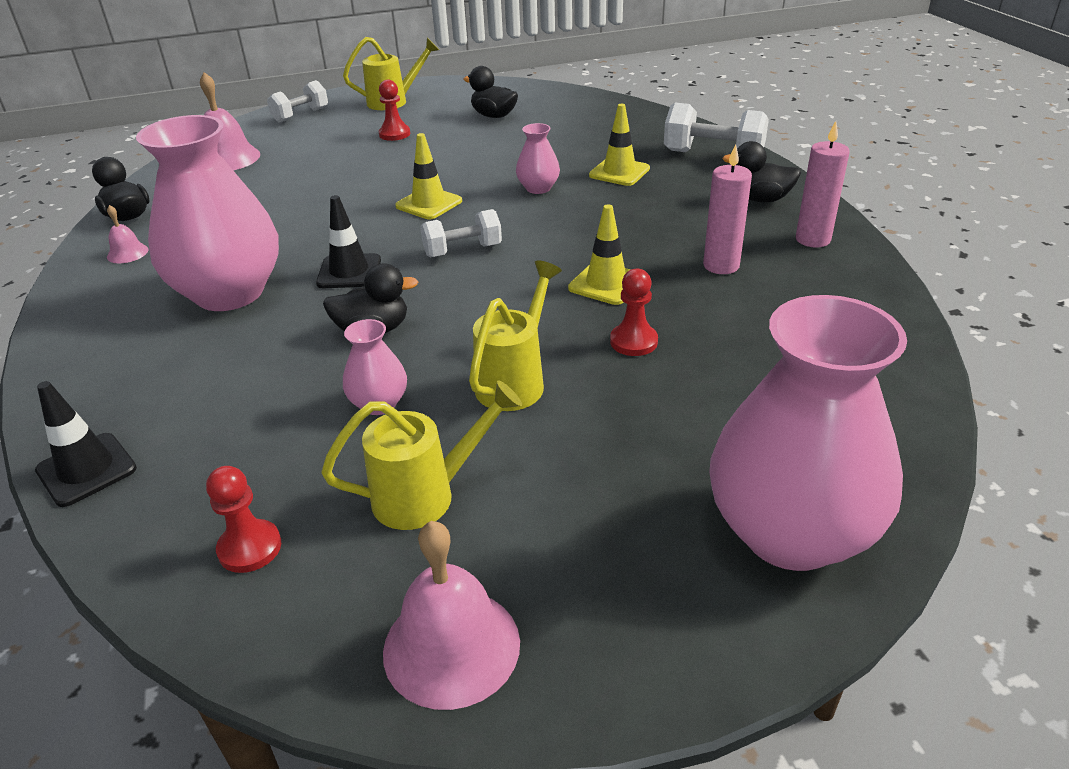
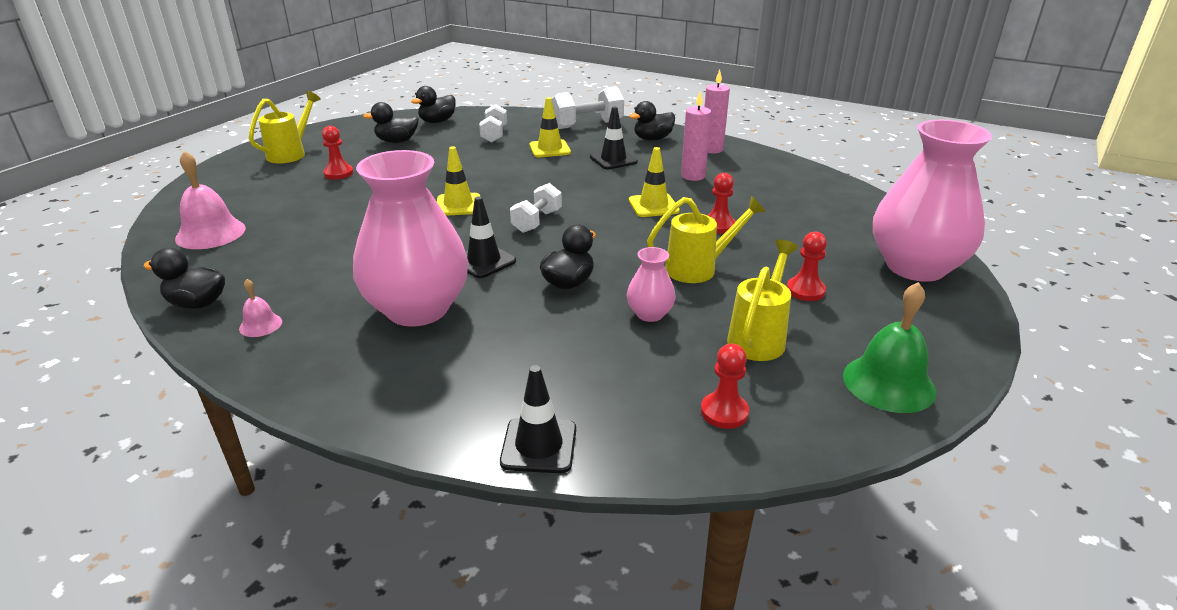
camera: 45 degrees left, 5 degrees down
white dumbbell [267,80,328,123] -> white dumbbell moved to [479,104,507,143]
pink bell [383,521,520,710] -> green bell [843,282,936,413]
yellow watering can [469,260,562,411] -> yellow watering can turned 90 degrees clockwise [647,196,766,283]
pink vase [516,123,560,194] -> none
none -> black duck [411,86,456,123]
none -> black traffic cone [590,107,638,169]
none -> red pawn [787,232,827,301]

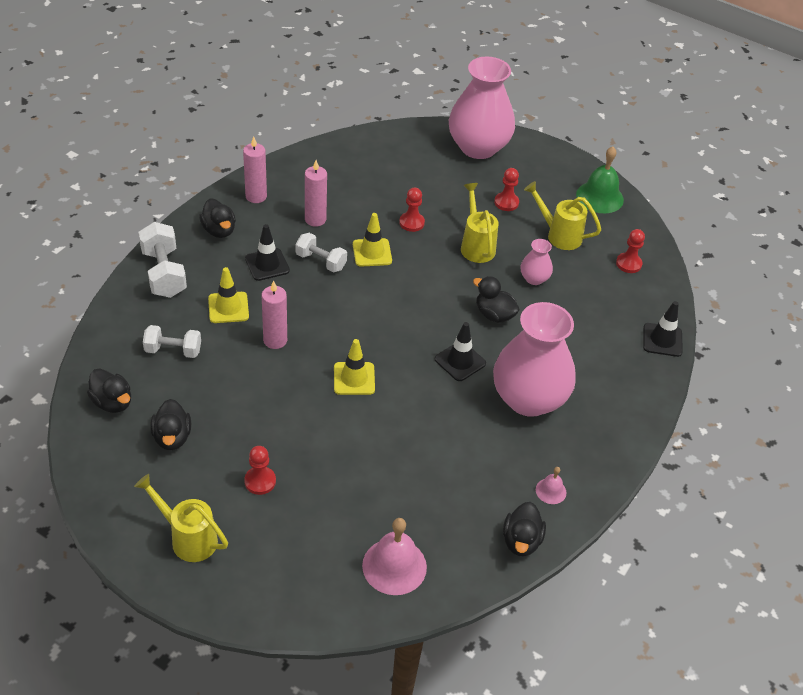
camera: 90 degrees left, 15 degrees up
white dumbbell [510,183,562,233] -> white dumbbell moved to [296,233,347,273]
none -> pink candle [261,281,287,349]

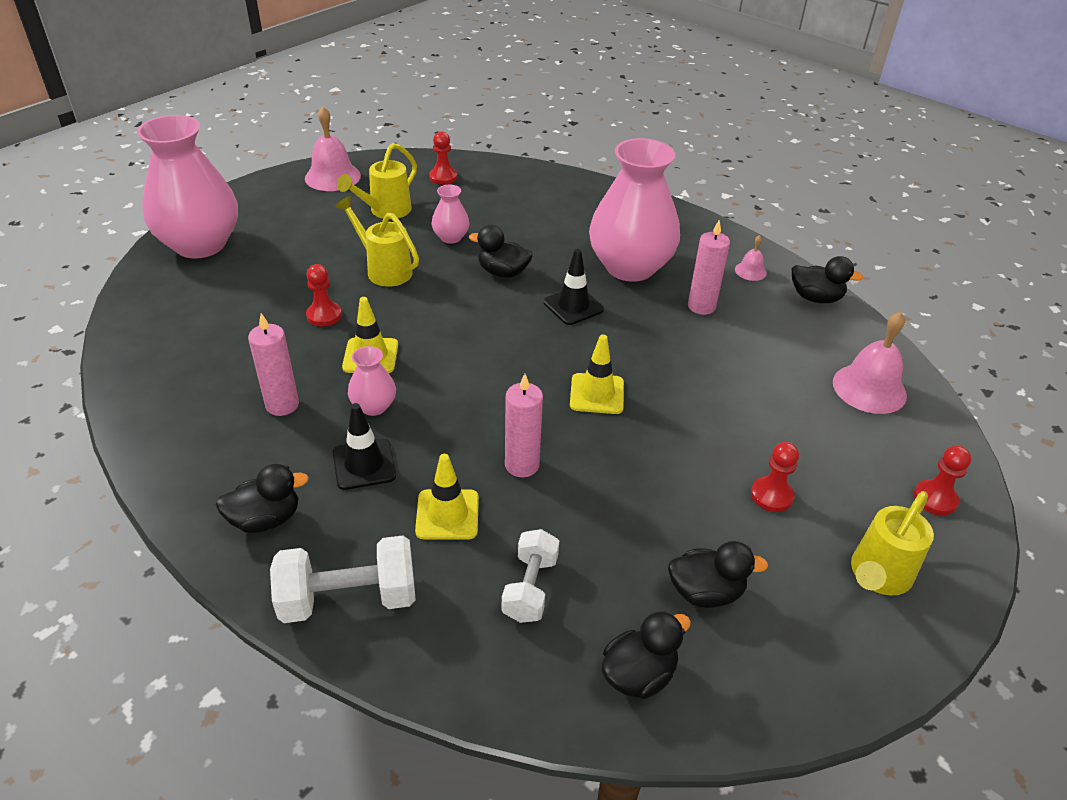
camera: 80 degrees left, 5 degrees down
pink candle [243,136,267,203] -> pink candle moved to [688,220,730,315]
white dumbbell [296,233,347,273] -> pink vase [348,346,396,416]
yellow watering can [461,183,499,263] -> yellow watering can turned 45 degrees clockwise [335,196,419,287]
black duck [473,276,520,323] -> black duck turned 60 degrees clockwise [469,225,533,277]
red pawn [494,168,519,211] -> red pawn moved to [914,445,971,515]
green bell [576,146,624,213] -> pink bell [305,106,361,191]
black traffic cone [643,301,683,357] -> none

